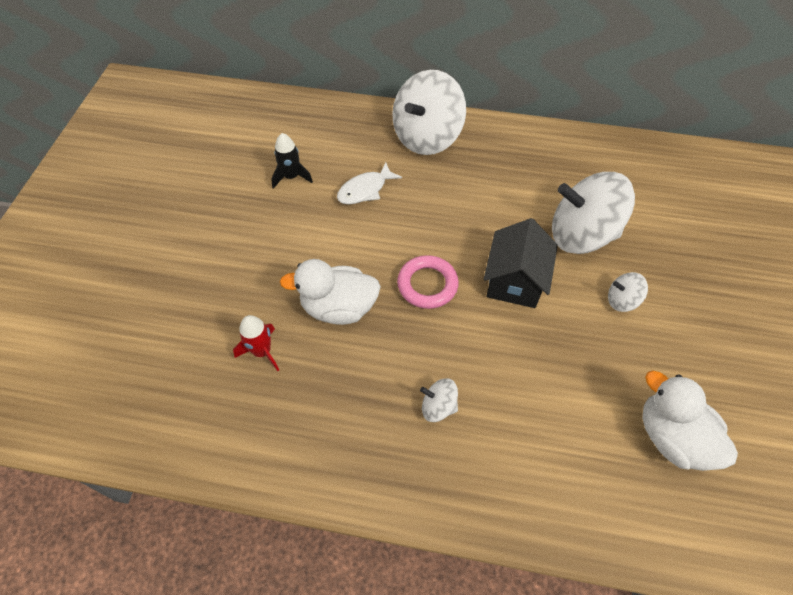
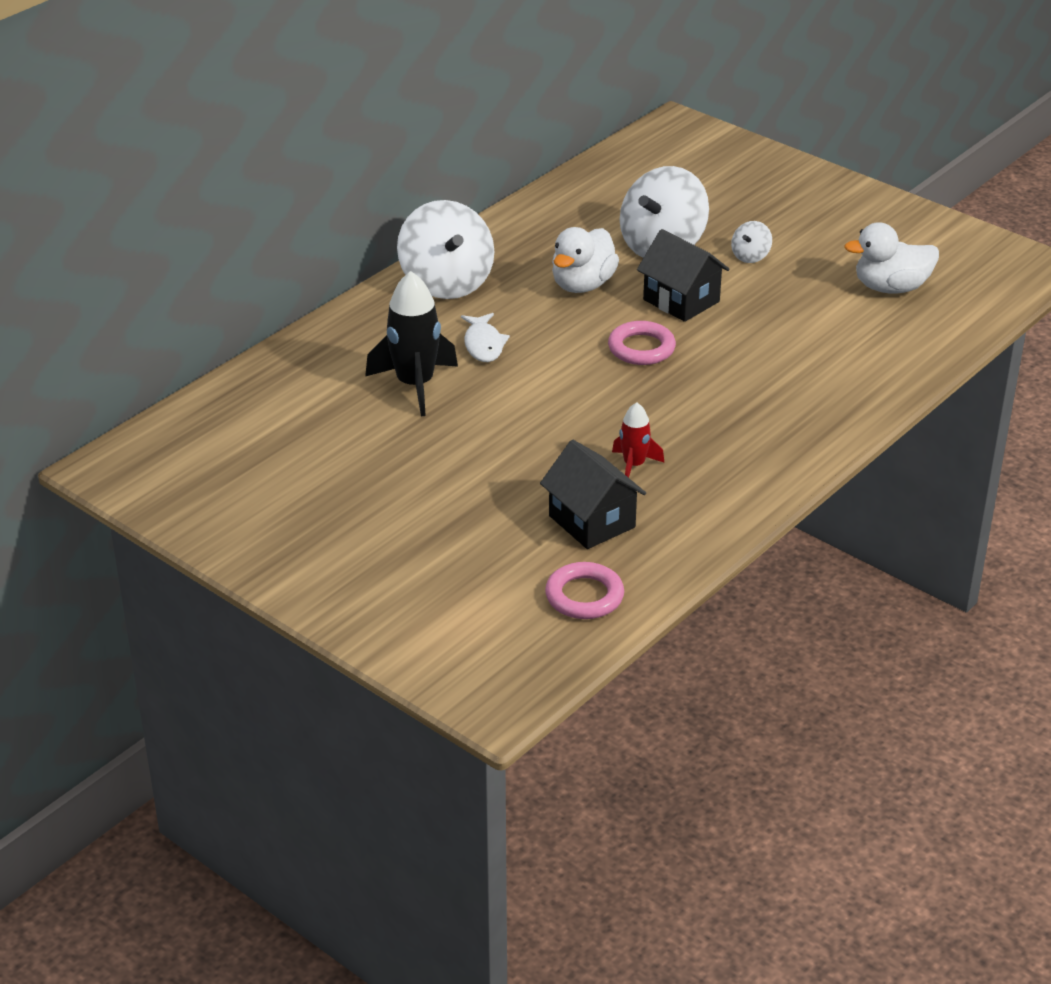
camera: 60 degrees left, 20 degrees down
black rocket [271,133,313,189] -> black rocket [365,271,458,417], size x1.81
white duck [280,259,381,325] -> white duck moved to [552,227,619,293]
white spinning top [420,378,458,422] -> none
none -> black house [540,440,646,549]
none -> pink ring [545,562,624,619]

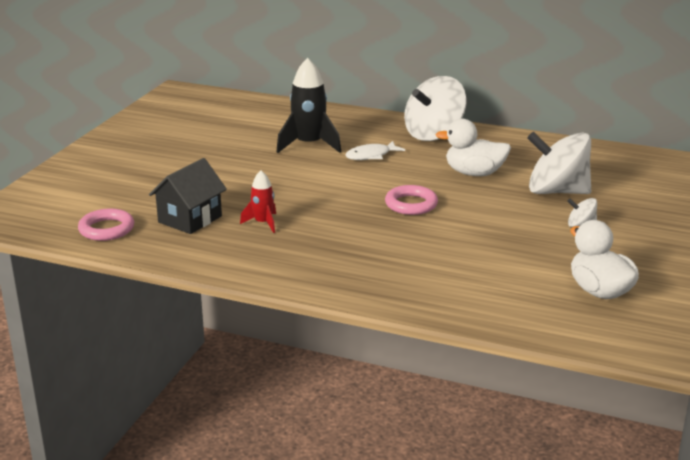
camera: 70 degrees right, 10 degrees down
black house [637,229,730,322] -> none

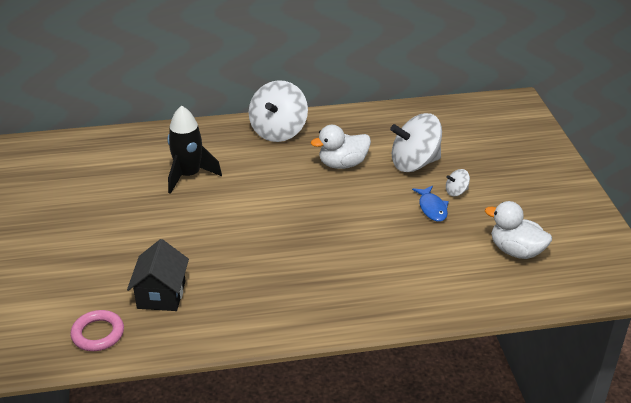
camera: 30 degrees left, 10 degrees up
red rocket [240,171,276,233] -> none
white fish [345,141,405,160] -> none
pink ring [385,185,438,215] -> none
none -> blue fish [412,186,449,222]

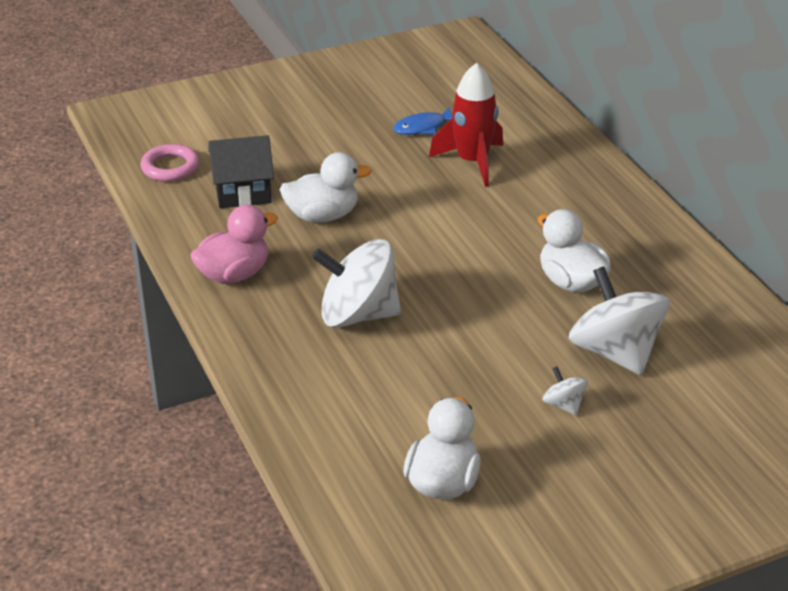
camera: 75 degrees right, 0 degrees up
black rocket [167,105,222,194] -> red rocket [429,63,503,187]
white spinning top [249,80,308,142] -> white spinning top moved to [312,239,401,328]
blue fish [412,186,449,222] -> blue fish moved to [393,107,453,135]
none -> pink duck [190,205,278,284]
none -> white duck [280,152,372,223]

